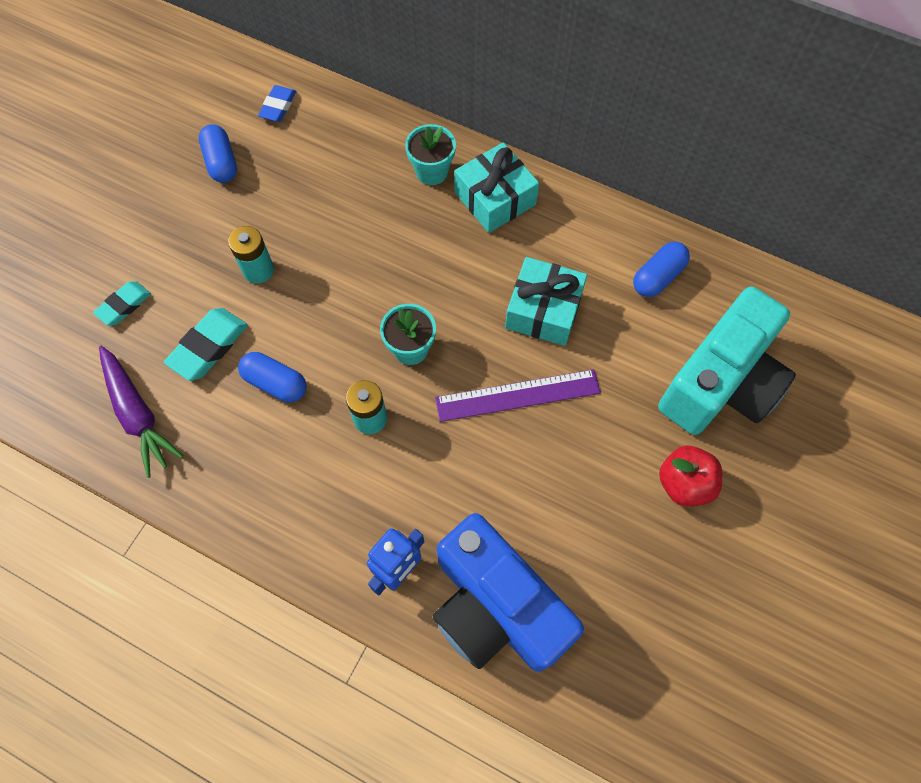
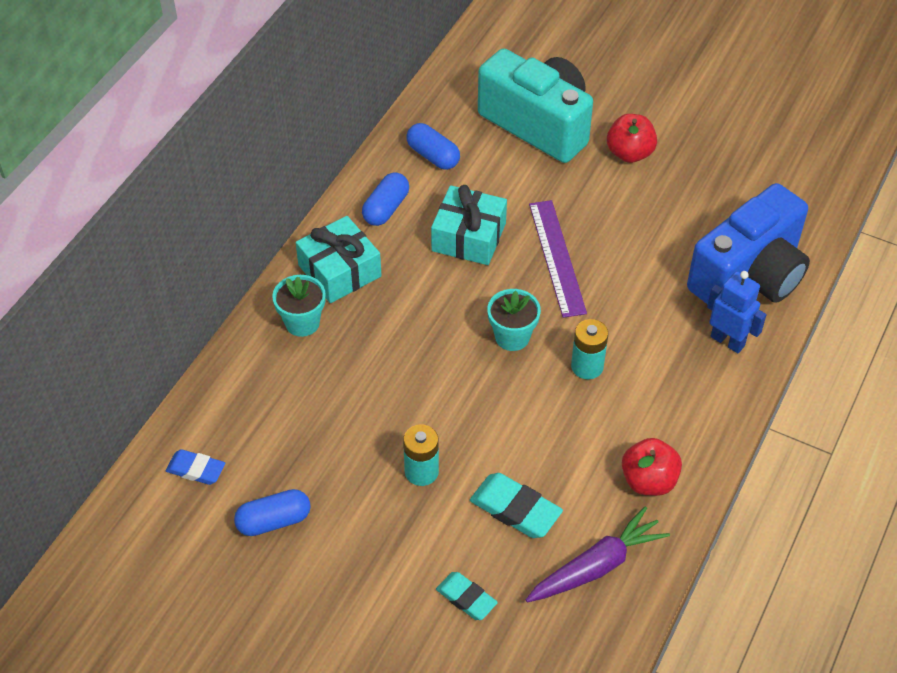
camera: 90 degrees left, 15 degrees down
blue capsule [238,352,307,402] -> blue capsule moved to [362,173,409,226]
none -> red apple [622,438,682,496]

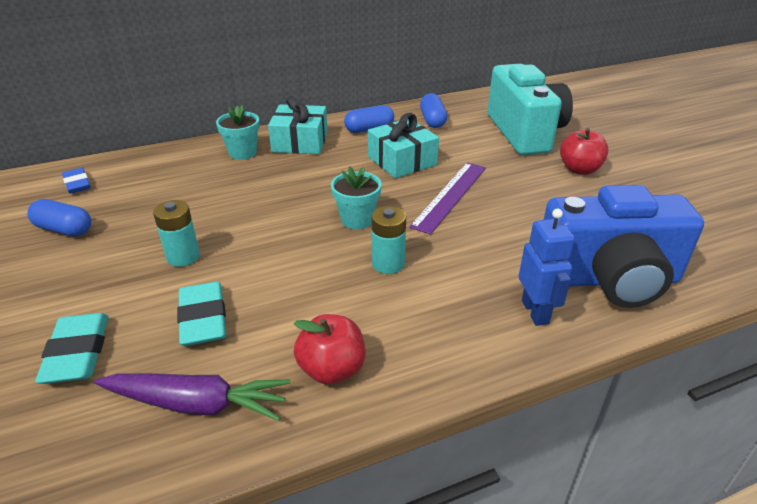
camera: 40 degrees right, 15 degrees down
turquoise eraser [436,572,498,620] -> turquoise eraser [35,313,109,384], size x1.52

